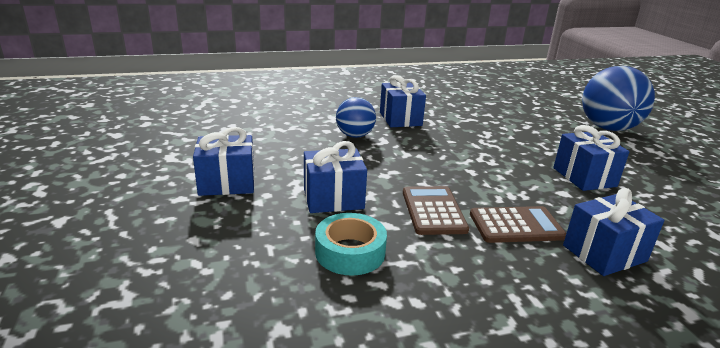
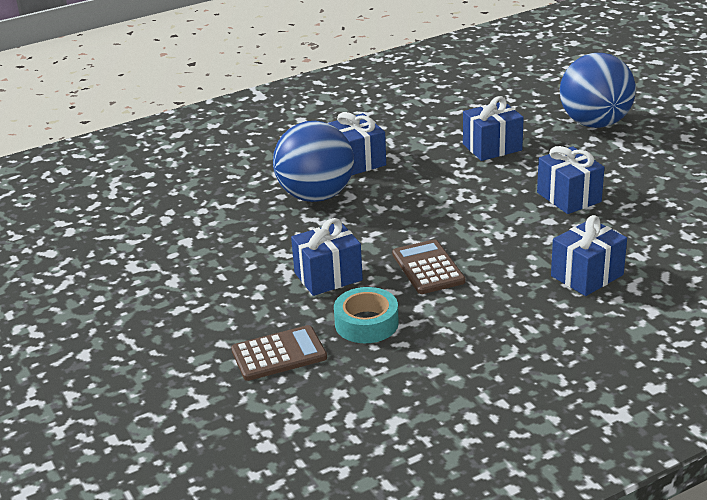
camera: 10 degrees left, 5 degrees up
blue gift [193,127,255,196] -> blue gift moved to [463,96,524,161]
blue ball [336,97,376,138] -> blue ball [273,121,354,202], size x1.74
brown calculator [470,206,566,243] -> brown calculator moved to [231,325,327,381]

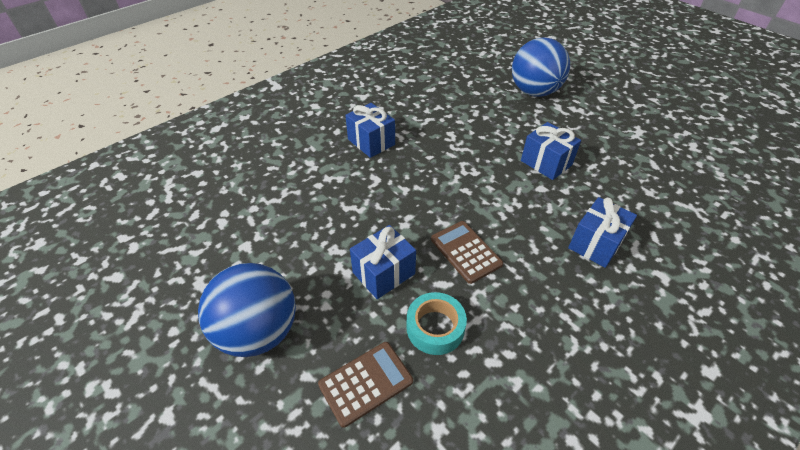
camera: 15 degrees left, 15 degrees up
blue ball [273,121,354,202] -> blue ball moved to [198,263,296,357]
blue gift [463,96,524,161] -> none

